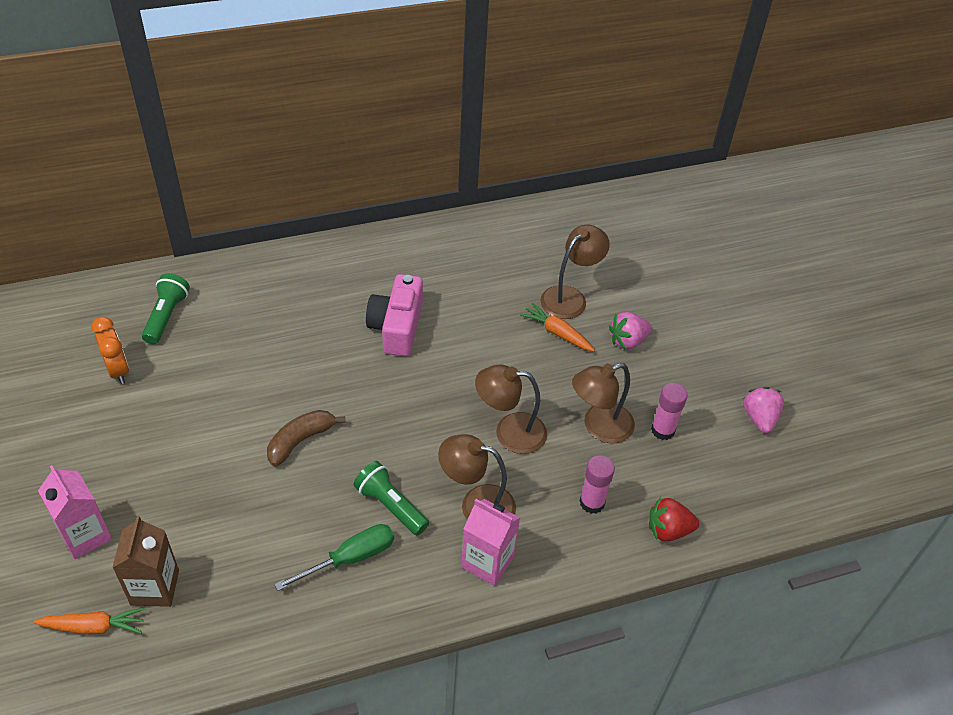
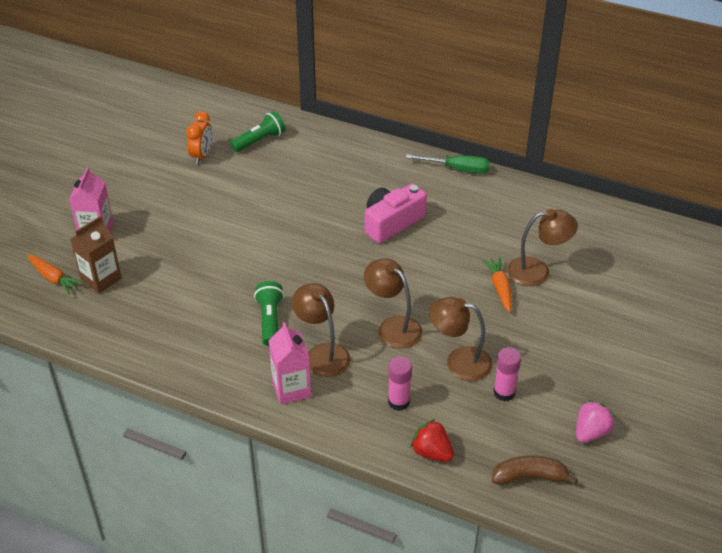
camera: 45 degrees right, 5 degrees down
brown banana [267,410,345,466] -> brown banana moved to [492,456,578,485]
green screwdriver [274,524,394,591] -> green screwdriver moved to [406,154,490,174]
pink strawberry [609,312,652,349] -> none

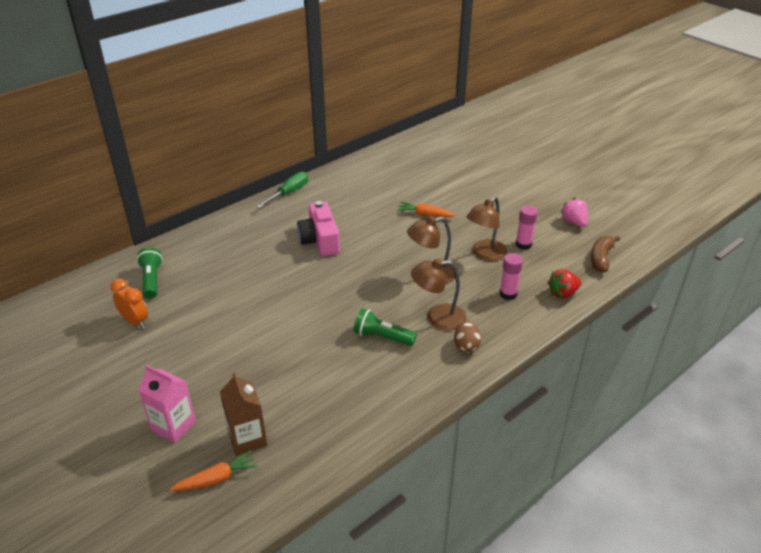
camera: 65 degrees left, 5 degrees down
pink carton [269,322,311,405] -> brown egg [454,320,481,353]
brown lamp [507,209,578,286] -> none

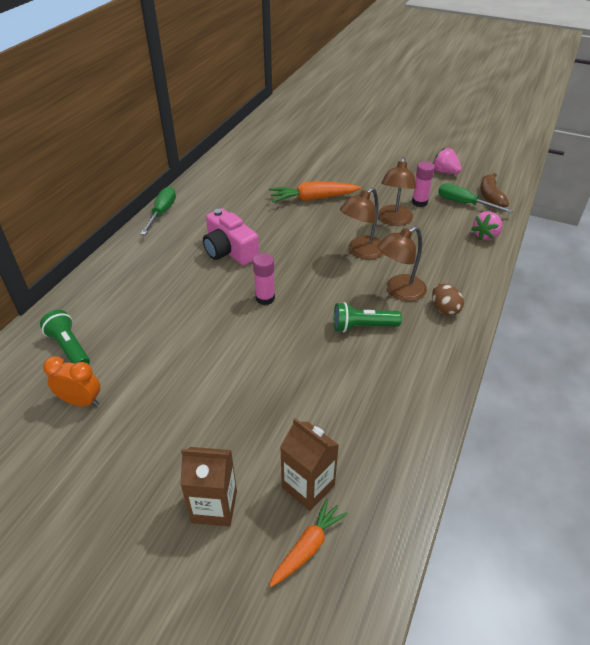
camera: 25 degrees left, 5 degrees up
pink carton [138,364,196,443] -> brown carton [180,447,237,527]
orange carrot [397,202,456,217] -> orange carrot [269,181,361,202], size x1.52
pink glue stick [499,253,523,300] -> pink glue stick moved to [253,253,275,305]
red strawberry [548,269,582,299] -> pink strawberry [471,211,502,240]
none -> green screwdriver [438,183,513,213]

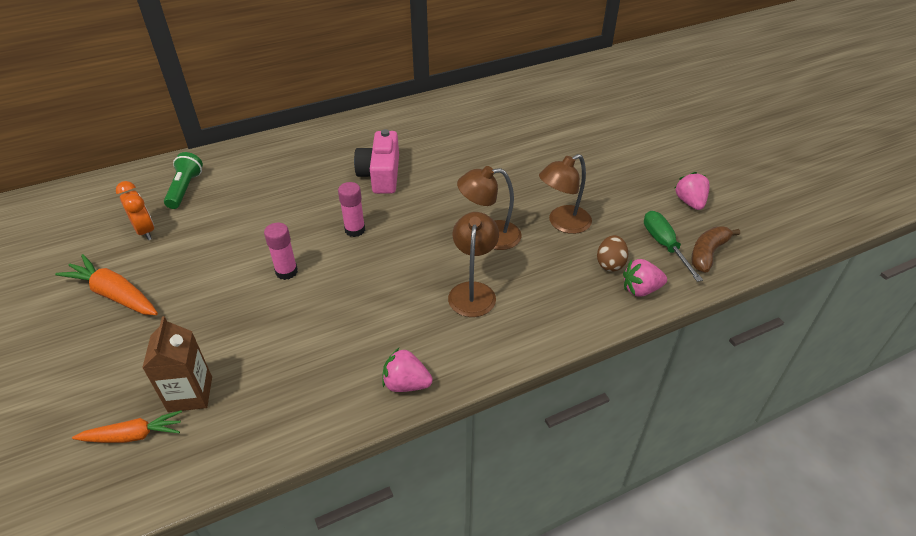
camera: 40 degrees right, 0 degrees up
green screwdriver [141,187,176,235] -> none
brown carton [180,447,237,527] -> none
orange carrot [269,181,361,202] -> orange carrot moved to [55,254,158,315]
green flashlight [334,302,402,332] -> none
brown lamp [377,226,427,301] -> brown lamp turned 90 degrees clockwise [448,212,499,317]
pink glue stick [412,161,435,207] -> pink glue stick moved to [264,223,298,280]
brown egg [432,283,464,316] -> brown egg moved to [597,235,628,272]
none -> pink strawberry [382,348,433,392]

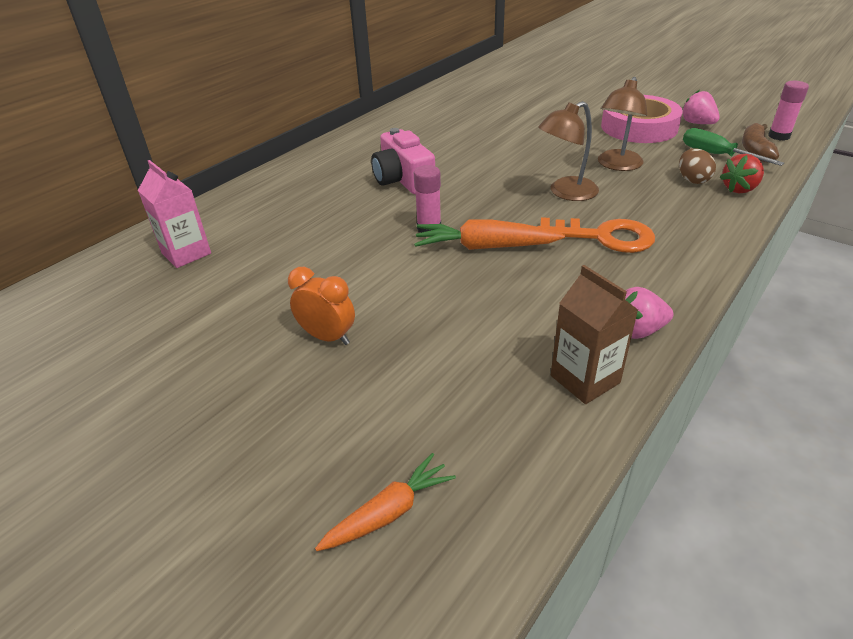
camera: 25 degrees left, 5 degrees down
orange carrot [55,254,158,315] -> orange carrot moved to [414,220,565,250]
orange clock [116,181,154,240] -> orange clock moved to [288,267,355,345]
brown carton [142,316,212,412] -> brown carton moved to [551,265,638,404]
green flashlight [164,152,203,209] -> pink carton [138,160,211,268]
pink glue stick [264,223,298,280] -> pink glue stick moved to [768,81,809,141]
brown lamp [448,212,499,317] -> orange key [537,217,655,253]
pink strawberry [623,259,667,297] -> red strawberry [719,154,764,193]
none -> pink tape [601,95,683,143]

